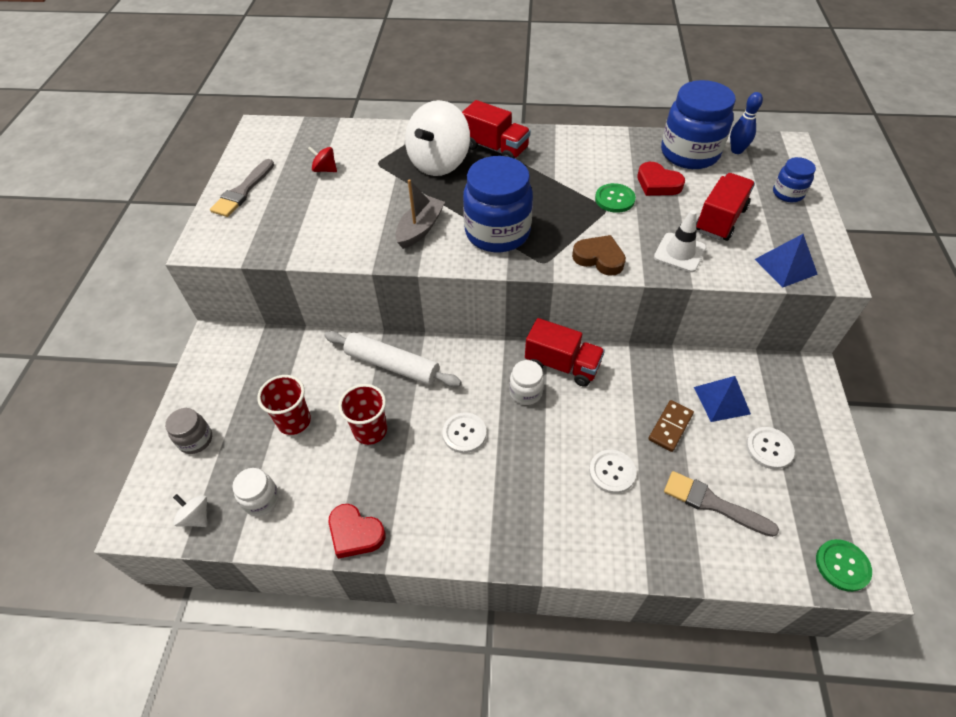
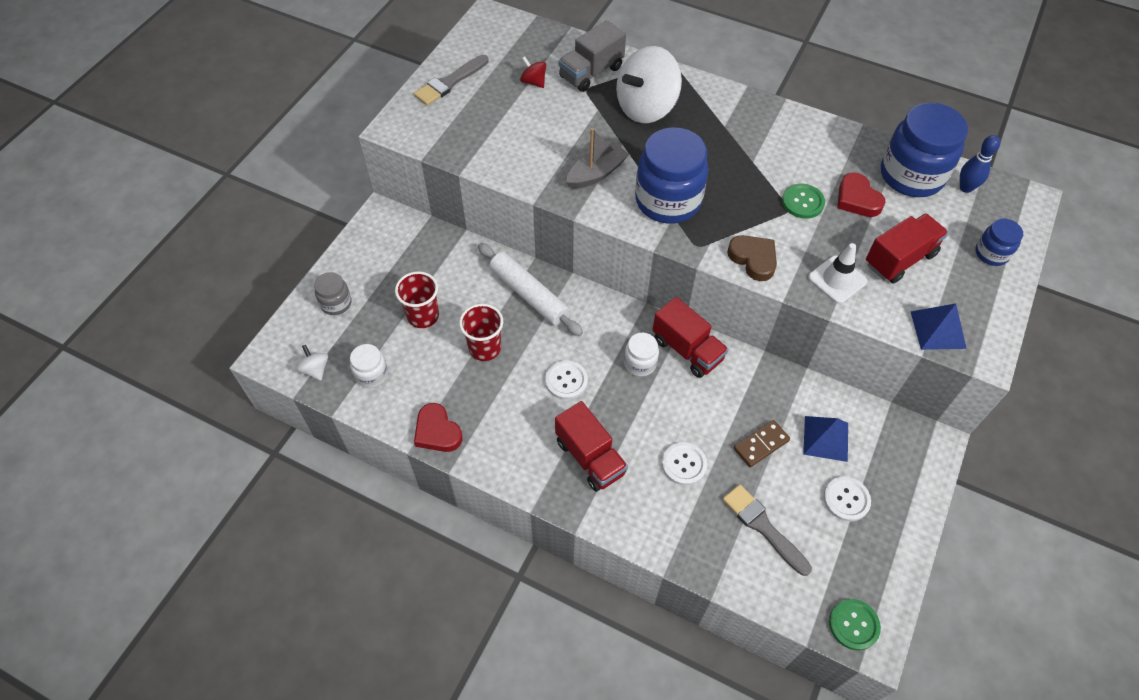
camera: 20 degrees right, 5 degrees up
red truck [462,100,531,159] -> red truck moved to [555,401,628,492]
none -> grey truck [558,20,626,92]

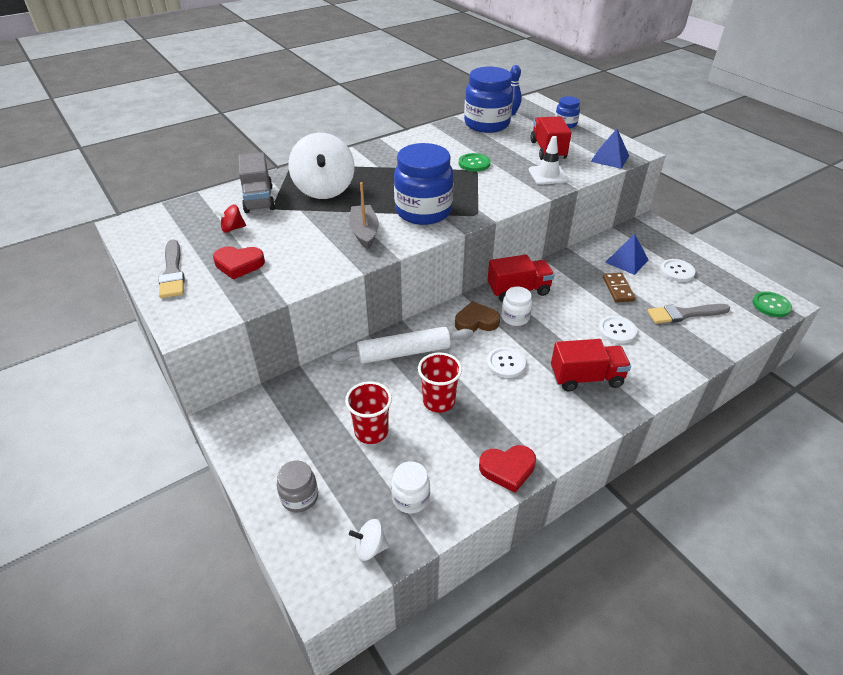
camera: 60 degrees left, 15 degrees down
brown heart [727,235,777,281] -> brown heart moved to [455,301,500,332]
red heart [837,173,885,217] -> red heart moved to [213,246,265,280]

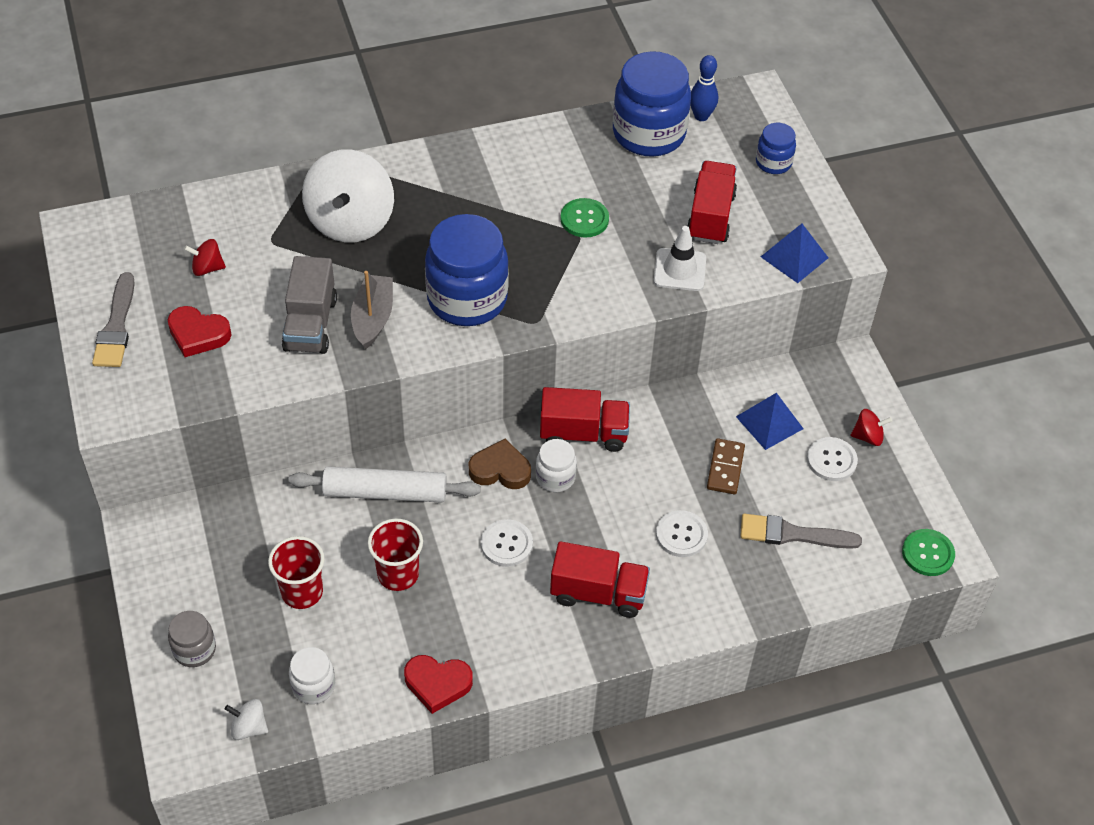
camera: 15 degrees right, 10 degrees up
grey truck [238,152,275,213] -> grey truck moved to [282,256,337,354]
none -> red spinning top [851,409,892,446]

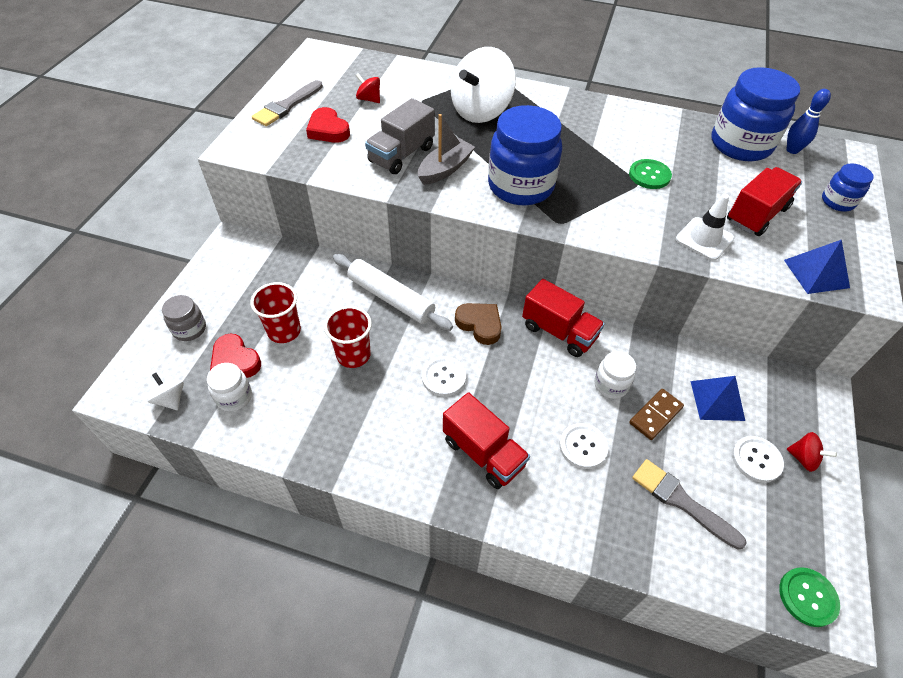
camera: 35 degrees right, 0 degrees up
red heart [404,655,473,714] -> red heart moved to [210,334,261,378]
white jar [536,439,577,492] -> white jar moved to [594,351,636,399]

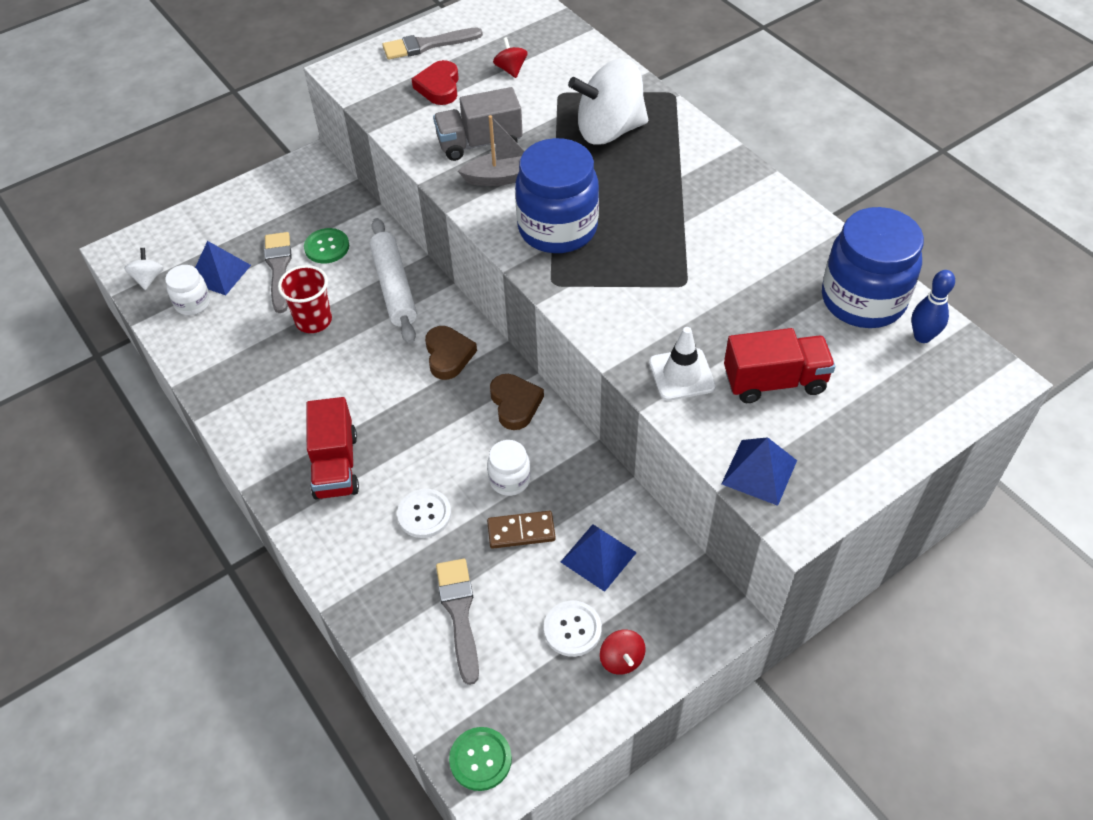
camera: 40 degrees right, 0 degrees up
grey jar [162,295,206,341] -> none
red heart [210,334,261,378] -> blue pyramid [195,241,251,295]
red cup [250,282,301,343] -> grey brush [264,232,292,313]
white button [422,356,466,396] -> none
red truck [522,279,605,357] -> brown heart [490,374,544,430]
green button [629,159,672,189] -> green button moved to [304,228,349,263]
blue jar [822,163,874,212] -> none

